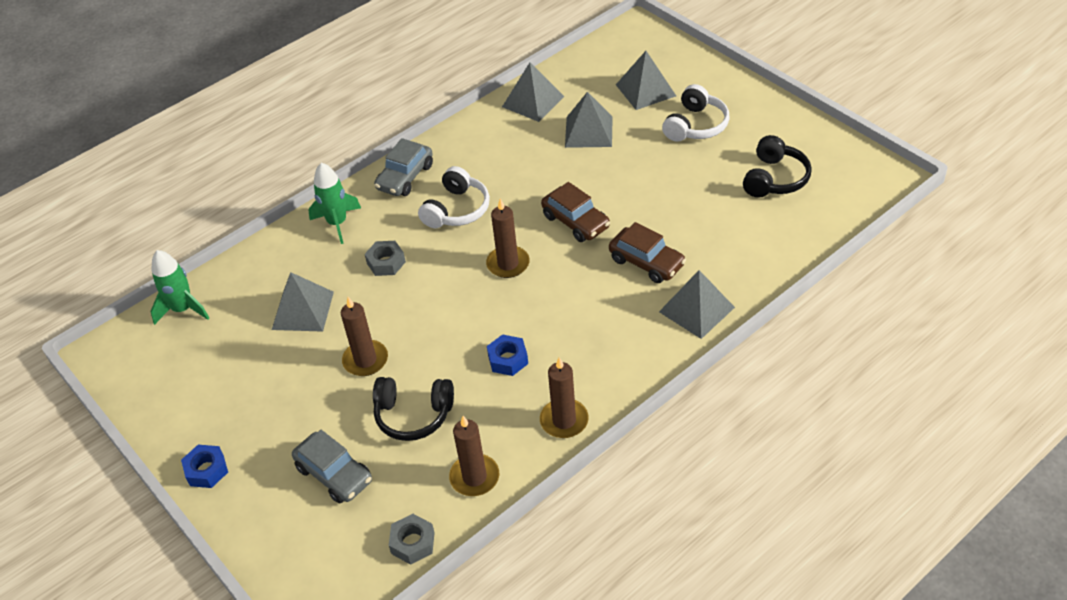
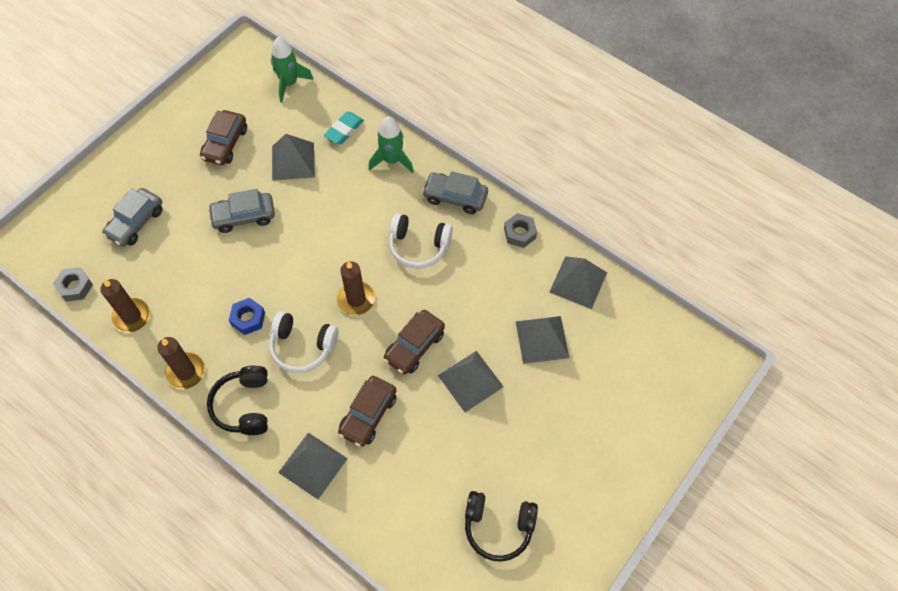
camera: 75 degrees right, 15 degrees up
blue nut [181,445,228,488] -> none
brown candle [341,297,388,376] -> grey car [208,189,275,233]
grey nut [365,241,406,276] -> grey nut moved to [504,213,537,248]
black headphones [373,377,454,441] -> black headphones moved to [207,366,268,435]
grey pyramid [616,51,676,110] -> grey pyramid moved to [438,351,504,412]
white headphones [662,84,730,142] -> white headphones moved to [269,311,339,373]
none -> brown car [200,110,247,165]
none -> turquoise eraser [324,112,364,144]

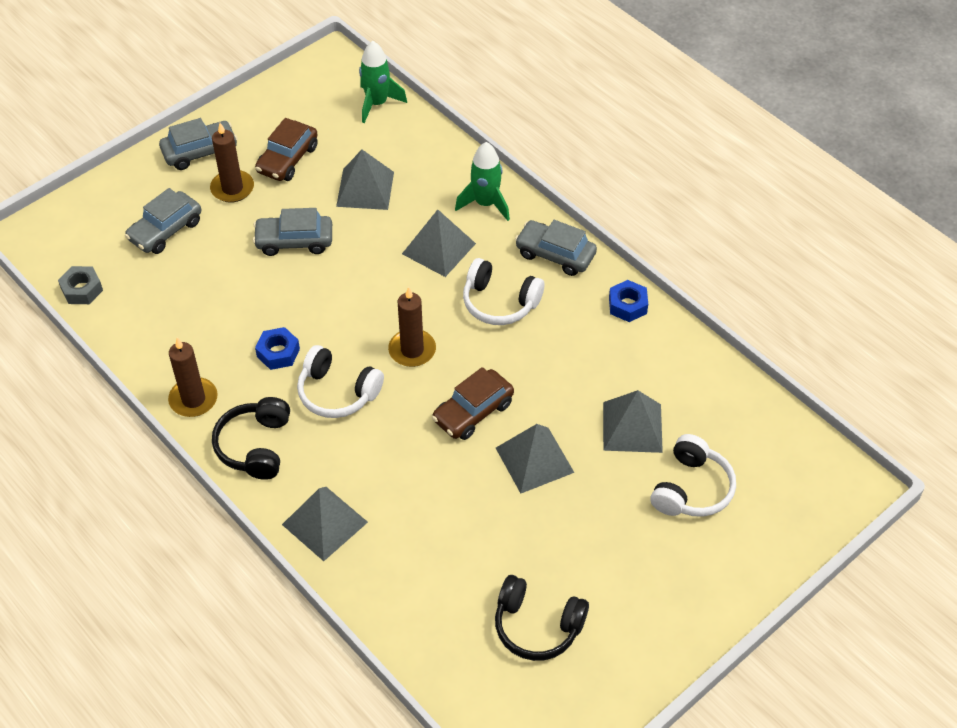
camera: 10 degrees right, 10 degrees down
brown candle [100,279,150,333] -> brown candle moved to [210,123,254,203]
turquoise eraser [324,112,364,144] -> none
brown car [338,376,397,447] -> none
grey nut [504,213,537,248] -> blue nut [609,280,648,322]
grey pyramid [549,256,607,309] -> grey pyramid moved to [402,210,476,277]
none -> grey car [159,118,238,170]
none -> white headphones [650,434,736,517]

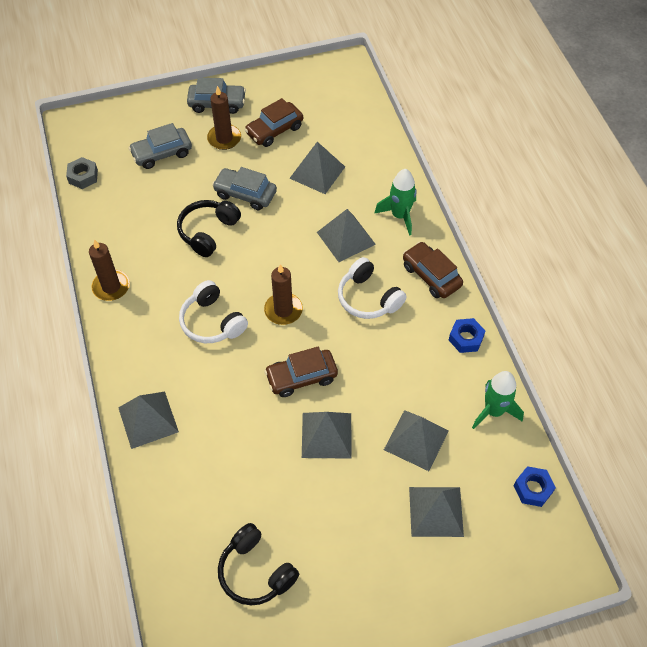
camera: 25 degrees right, 5 degrees up
black headphones [212,397,290,480] -> black headphones moved to [177,200,241,257]
blue nut [255,327,300,370] -> blue nut moved to [513,466,556,507]
green rocket [359,41,407,123] -> green rocket moved to [472,371,524,429]
grey car [515,220,597,276] -> brown car [403,242,463,298]
white headphones [650,434,736,517] -> grey pyramid [409,487,464,537]

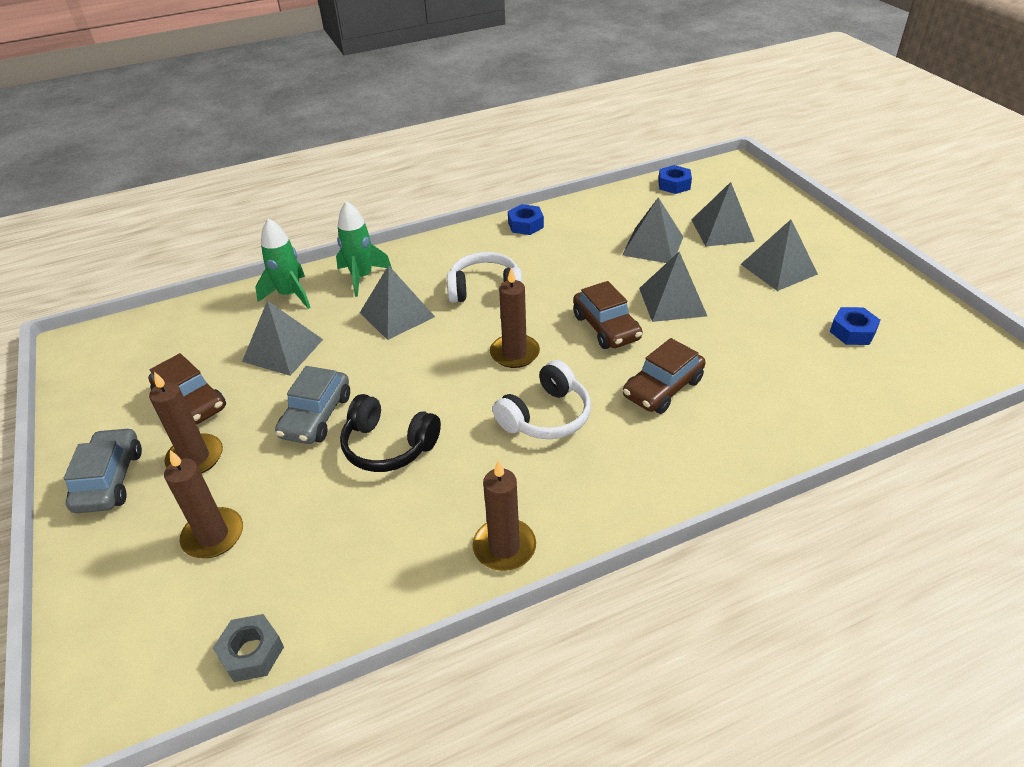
camera: 95 degrees left, 15 degrees down
grey pyramid [118,392,179,449] -> grey pyramid moved to [741,220,818,291]
grey car [128,123,192,169] -> brown candle [164,450,243,558]
black headphones [218,523,299,605] -> blue nut [830,307,880,345]
white headphones [338,257,407,319] -> white headphones turned 135 degrees counterclockwise [447,252,522,303]
brown car [403,242,463,298] -> brown car moved to [623,338,705,414]
green rocket [472,371,524,429] -> green rocket moved to [255,218,311,309]

